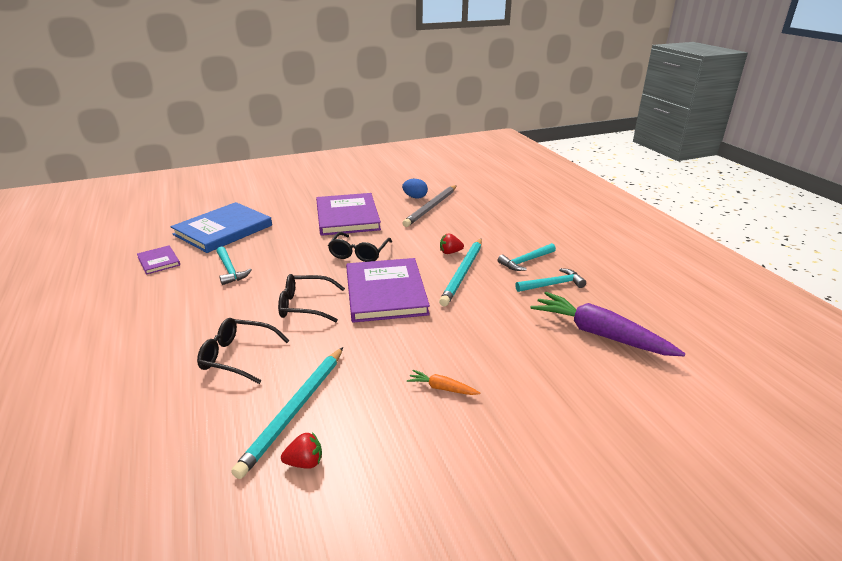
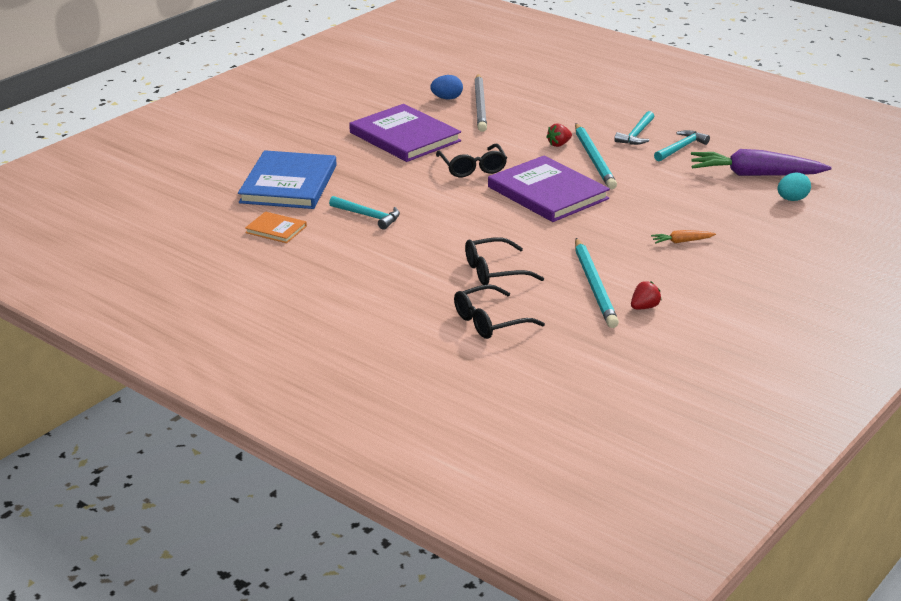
camera: 30 degrees left, 0 degrees up
purple book [137,245,180,275] -> orange book [245,212,307,243]
black glasses [278,274,345,322] -> black glasses moved to [454,284,545,339]
none -> turquoise egg [778,173,811,201]

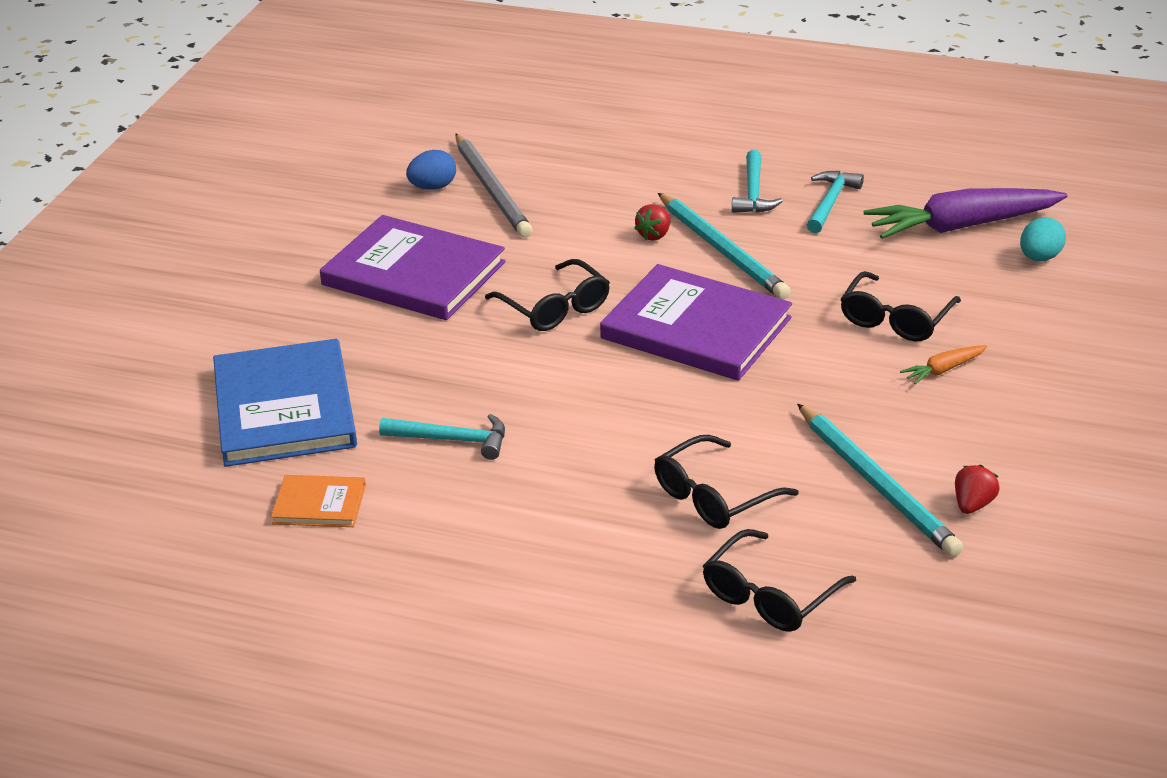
camera: 20 degrees left, 5 degrees up
none -> black glasses [840,271,961,342]

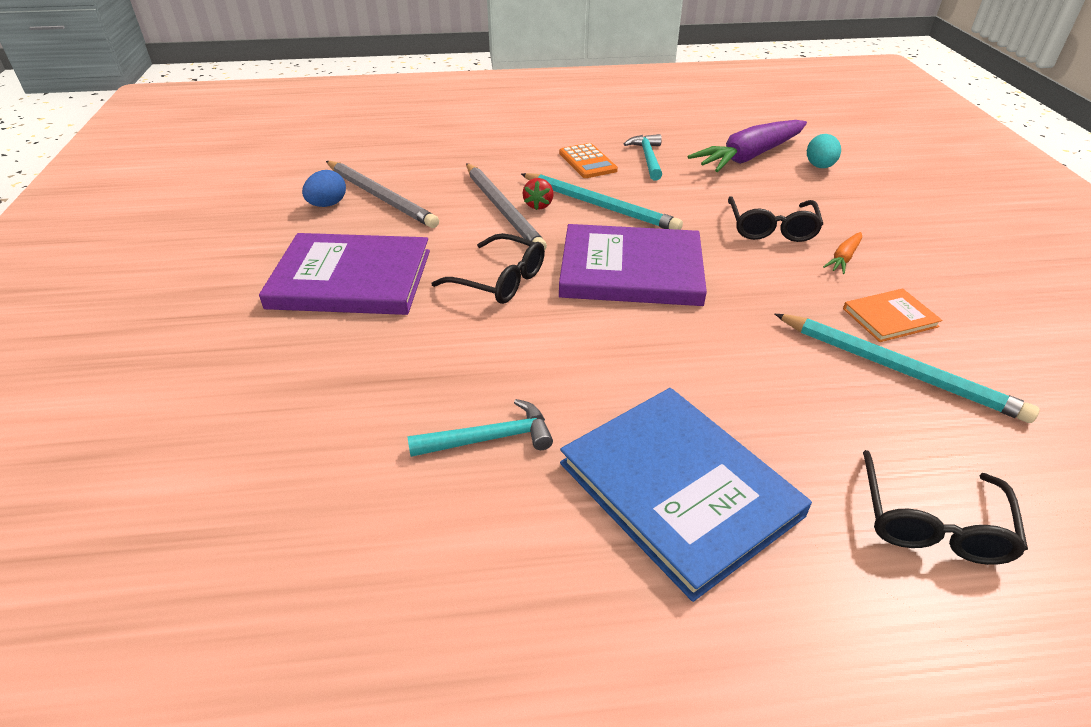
camera: 25 degrees left, 5 degrees up
blue book [213,339,357,467] -> blue book moved to [560,388,812,602]
orange book [271,475,366,527] -> orange book moved to [843,289,942,342]
black glasses [654,435,799,529] -> none
turquoise hammer [732,150,783,213] -> orange calculator [559,143,618,178]
red strawberry [955,465,1000,514] -> none
none -> grey pencil [466,163,547,250]

